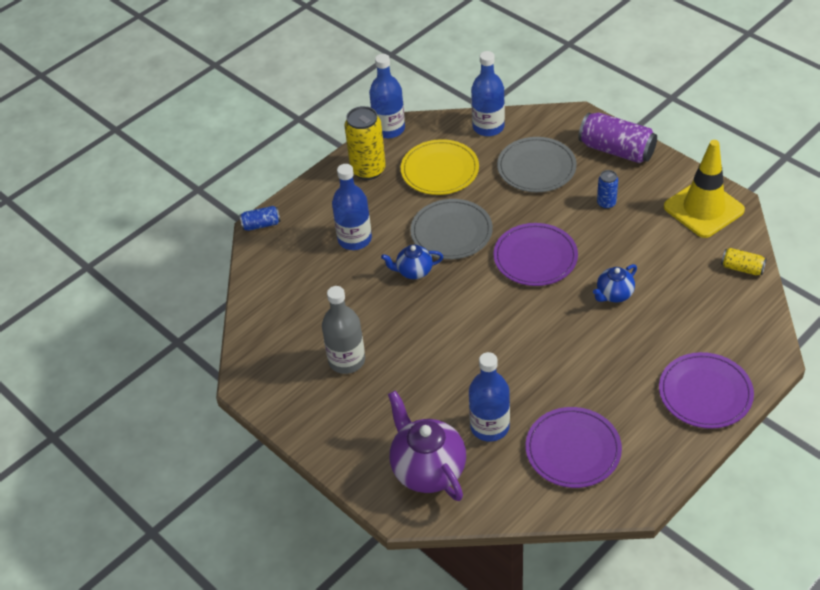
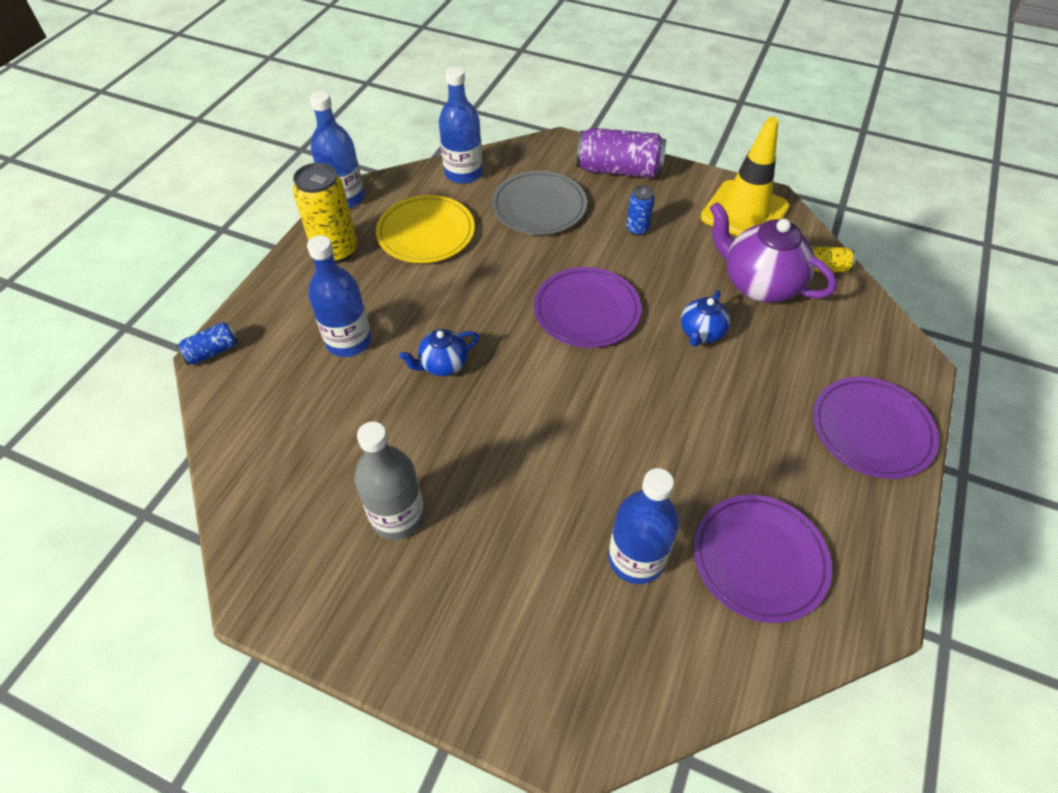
camera: 25 degrees left, 5 degrees up
purple teapot [388,390,466,501] -> purple teapot moved to [710,202,837,303]
grey plate [410,199,493,259] -> none

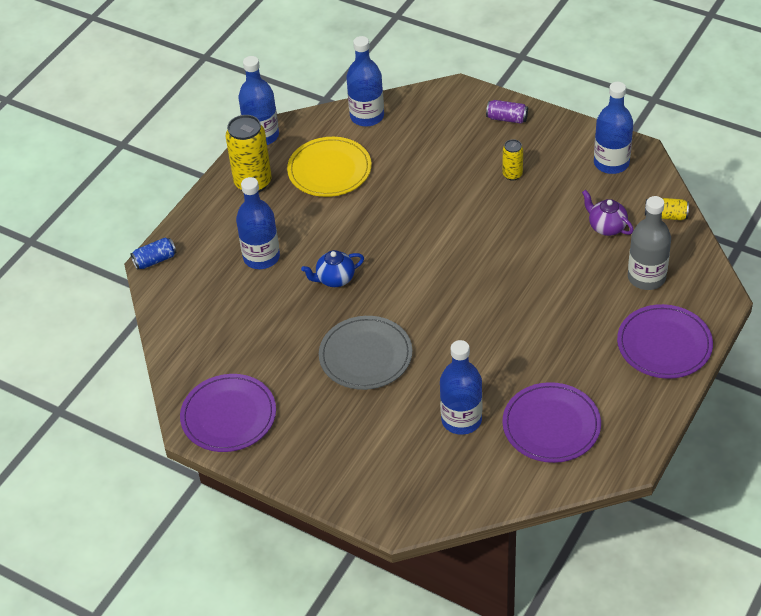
camera: 10 degrees right, 5 degrees down
grey bottle [354,421,425,540] -> grey bottle moved to [628,196,671,290]
grey plate [492,171,587,235] -> grey plate moved to [319,316,412,390]
purple plate [534,267,641,348] -> purple plate moved to [180,374,276,452]
purple can [577,128,666,178] -> purple can [486,100,528,124], size x0.52
blue can [626,185,655,236] -> yellow can [502,139,523,181]
blue teapot [681,290,730,347] -> none
yellow traffic cone [701,117,789,236] -> blue bottle [594,82,633,174]
purple teapot [710,202,837,303] -> purple teapot [582,190,634,236], size x0.55

